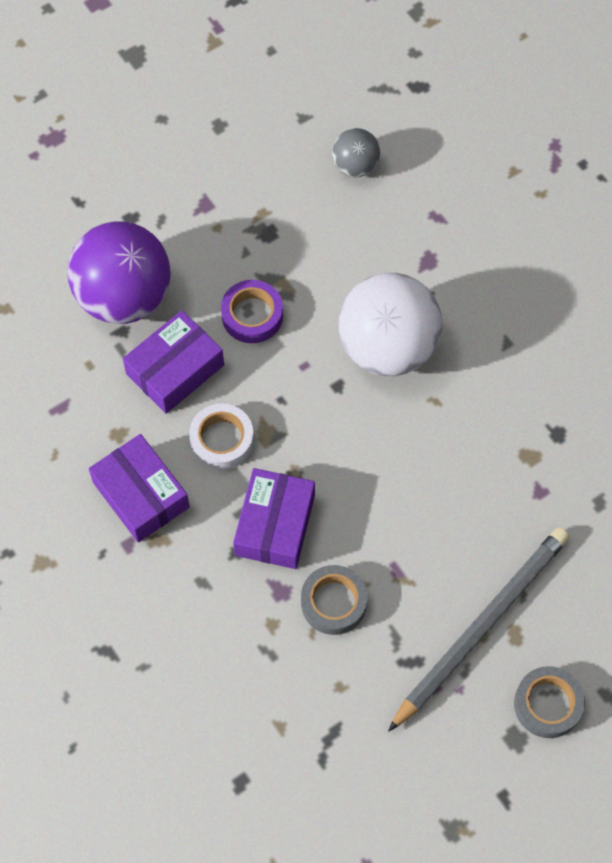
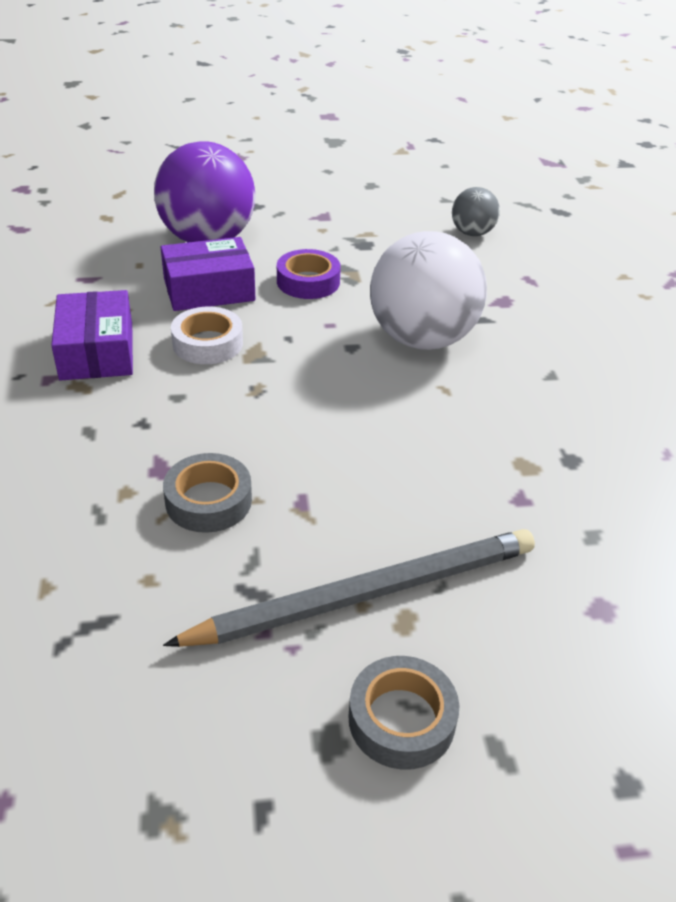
camera: 25 degrees right, 25 degrees down
purple box [233,468,315,569] -> none

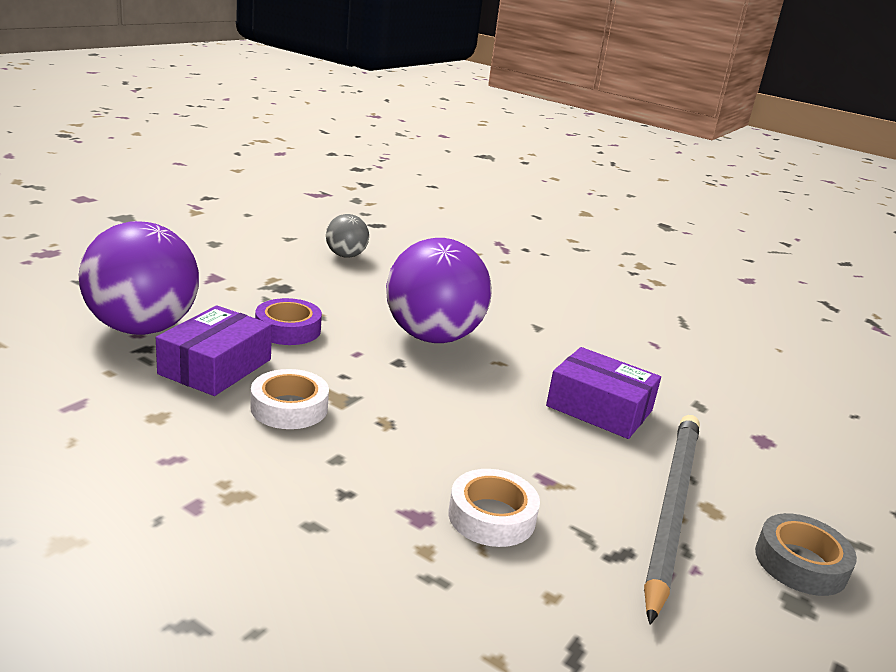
camera: 50 degrees left, 15 degrees down
purple box [51,290,133,380] -> purple box moved to [546,347,661,439]
grey tape [163,453,252,533] -> white tape [449,469,540,547]
white ball [370,231,487,350] -> purple ball [386,238,492,343]

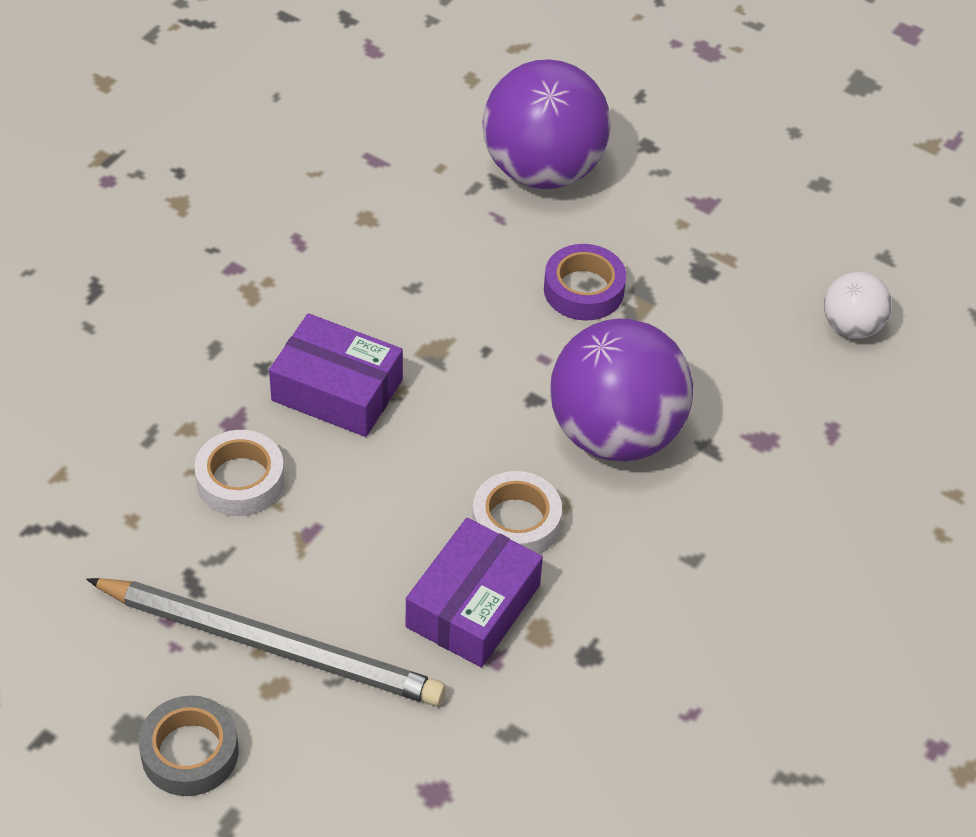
camera: 90 degrees right, 25 degrees up
purple box [156,305,272,396] -> purple box moved to [269,313,403,437]
white tape [251,369,329,429] -> white tape moved to [472,471,562,554]
grey ball [326,214,369,258] -> white ball [824,272,892,339]

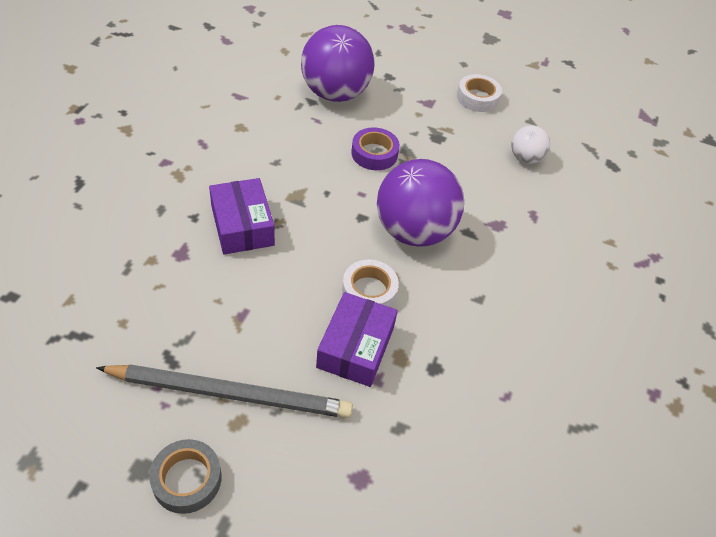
camera: 15 degrees left, 0 degrees up
white tape [194,430,285,516] -> white tape moved to [457,74,502,112]
purple box [269,313,403,437] -> purple box turned 60 degrees clockwise [209,178,275,255]

